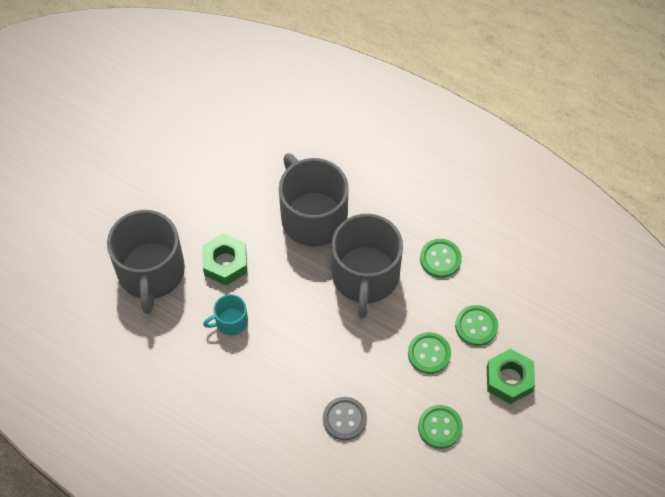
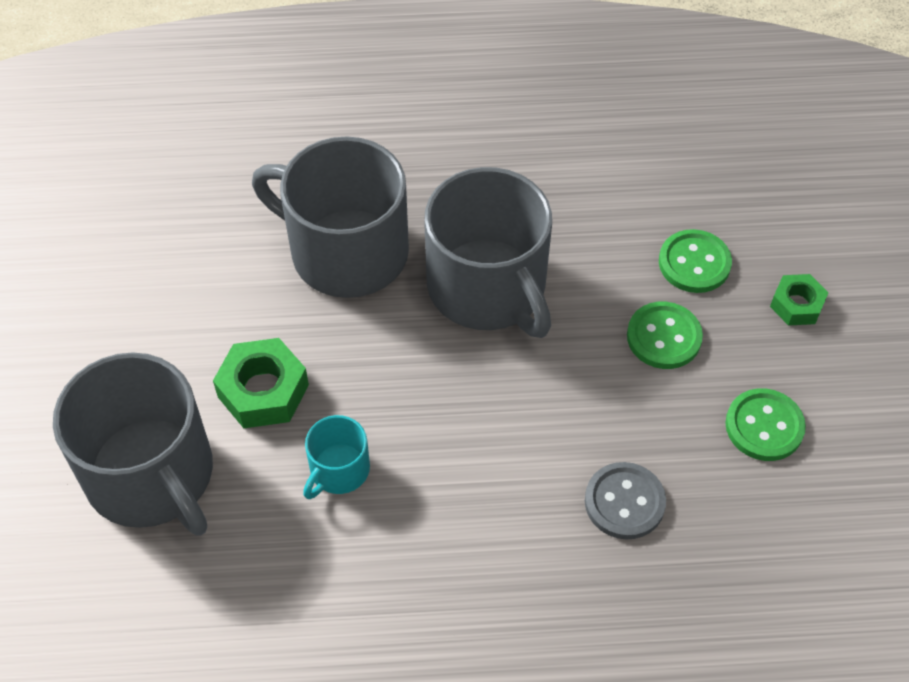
camera: 35 degrees left, 5 degrees down
green button [420,239,462,278] -> none
green nut [487,349,535,404] -> green nut [770,274,828,326], size x0.62

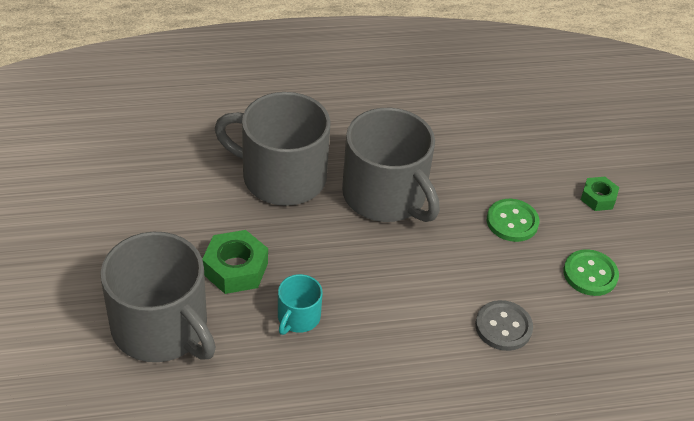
camera: 10 degrees left, 10 degrees down
green button [659,229,732,293] -> none

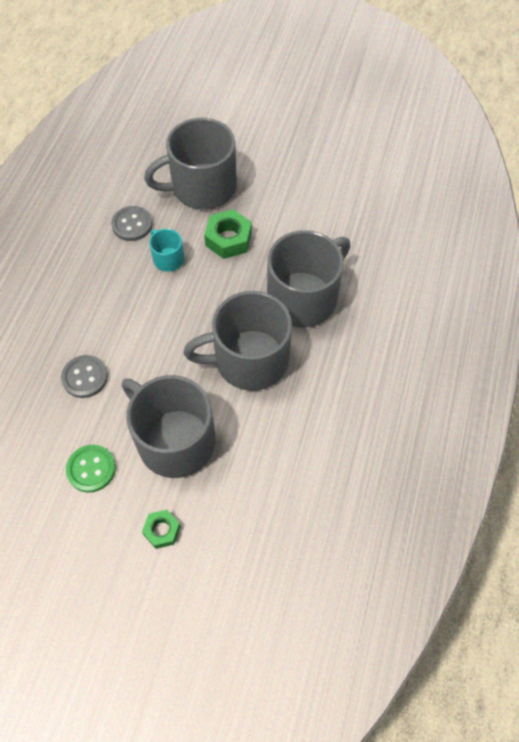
camera: 120 degrees right, 15 degrees up
green button [487,199,539,242] -> grey mug [122,375,215,478]
none -> grey button [111,206,153,241]

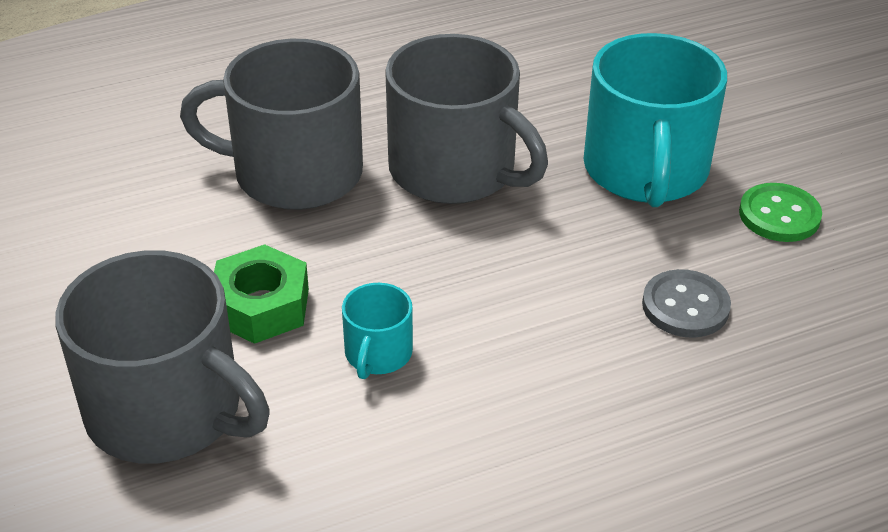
camera: 130 degrees left, 20 degrees down
grey button [111,206,153,241] -> none
grey mug [122,375,215,478] -> turquoise mug [584,33,727,207]
green nut [142,510,181,549] -> none

